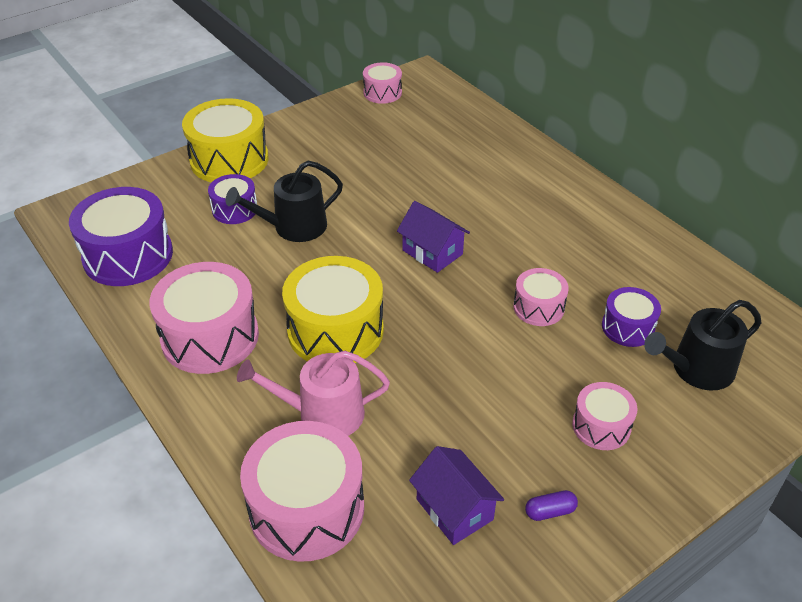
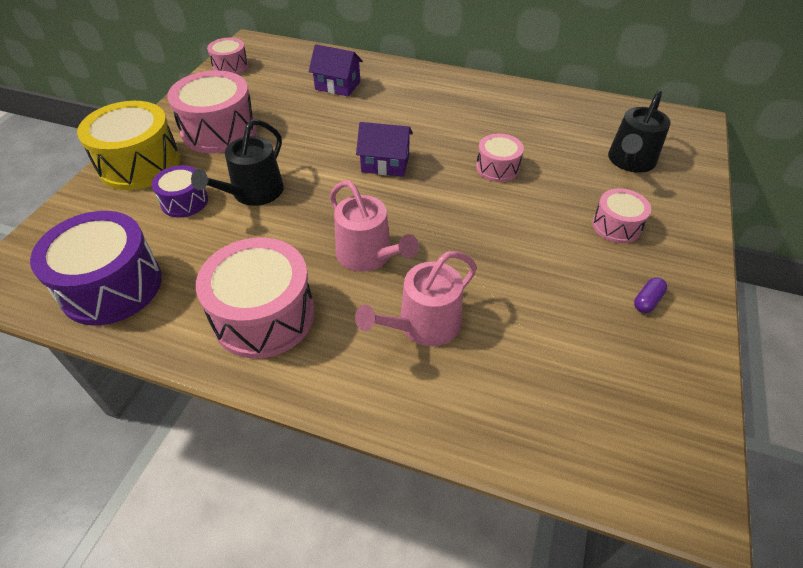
camera: 35 degrees left, 5 degrees up
pink drum [240,421,364,562] -> pink drum moved to [167,70,257,154]
yellow drum [282,256,384,363] -> pink watering can [330,180,419,272]
purple house [409,446,504,545] -> purple house moved to [309,44,363,97]
purple drum [602,287,661,347] -> none

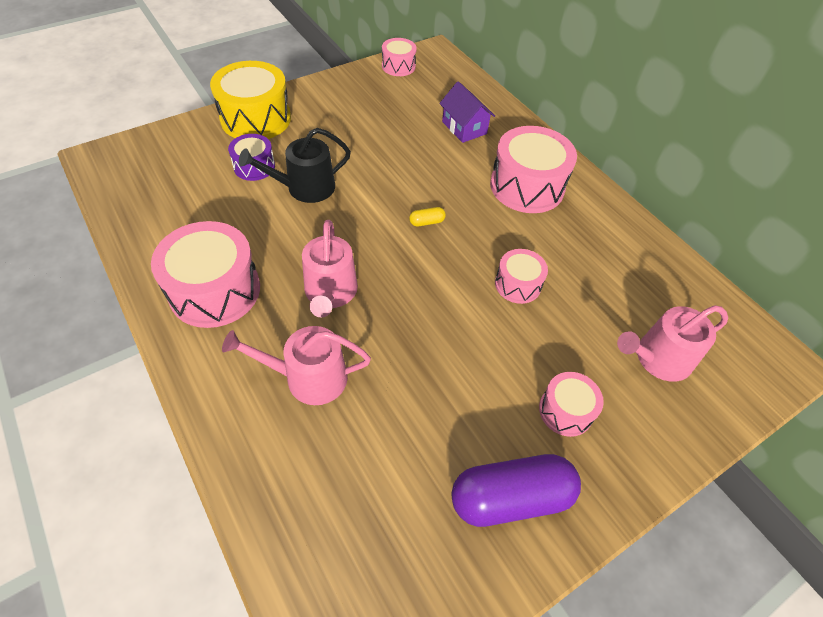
camera: 35 degrees right, 5 degrees up
purple drum [30,211,162,325] -> none
pink drum [167,70,257,154] -> pink drum moved to [490,126,577,213]
purple house [356,122,413,177] -> yellow capsule [409,207,446,226]
black watering can [608,90,671,173] -> pink watering can [617,305,728,382]
purple capsule [634,277,667,313] -> purple capsule [451,454,581,527], size x2.49

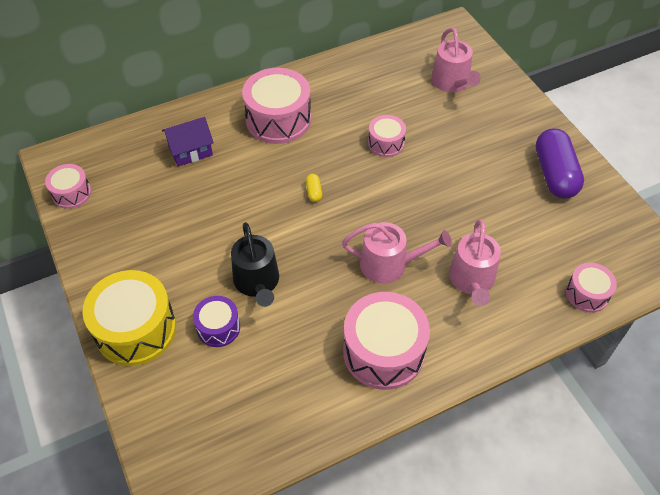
camera: 80 degrees left, 0 degrees up
pink drum [539,372,604,437] -> pink drum moved to [566,263,617,313]

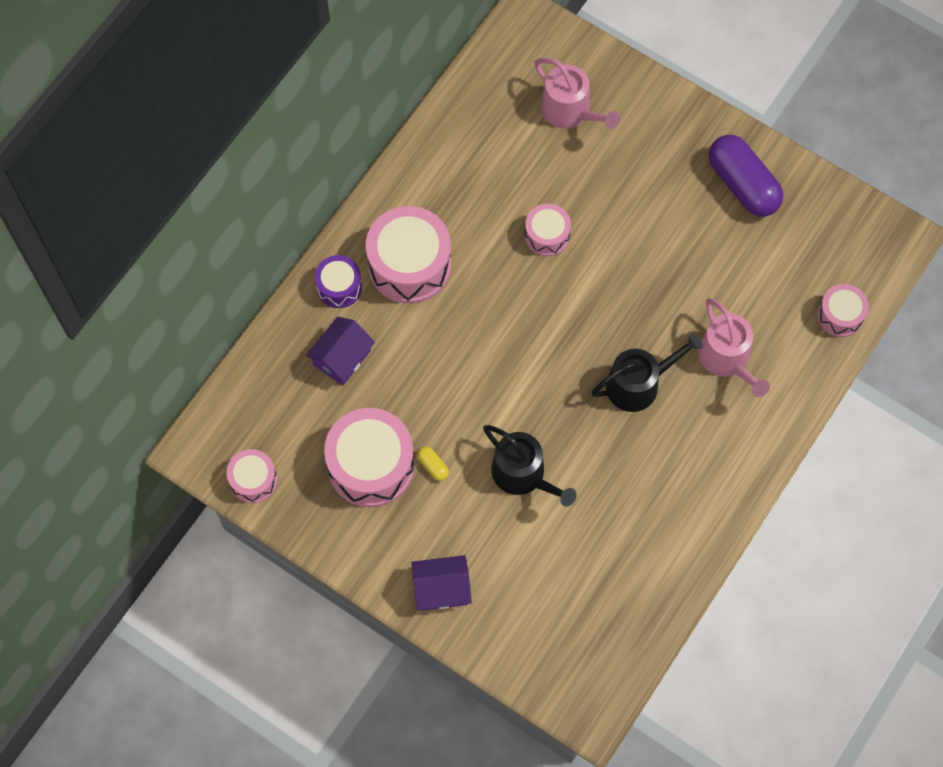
camera: 30 degrees left, 15 degrees up
yellow drum [82,270,176,366] -> purple house [411,555,472,611]
purple drum [193,296,240,347] -> purple drum moved to [314,255,362,308]
yellow capsule [306,174,322,202] -> yellow capsule moved to [417,446,449,481]
pink watering can [342,222,452,283] -> black watering can [592,333,703,412]
pink drum [343,292,430,390] -> pink drum moved to [324,408,415,507]

